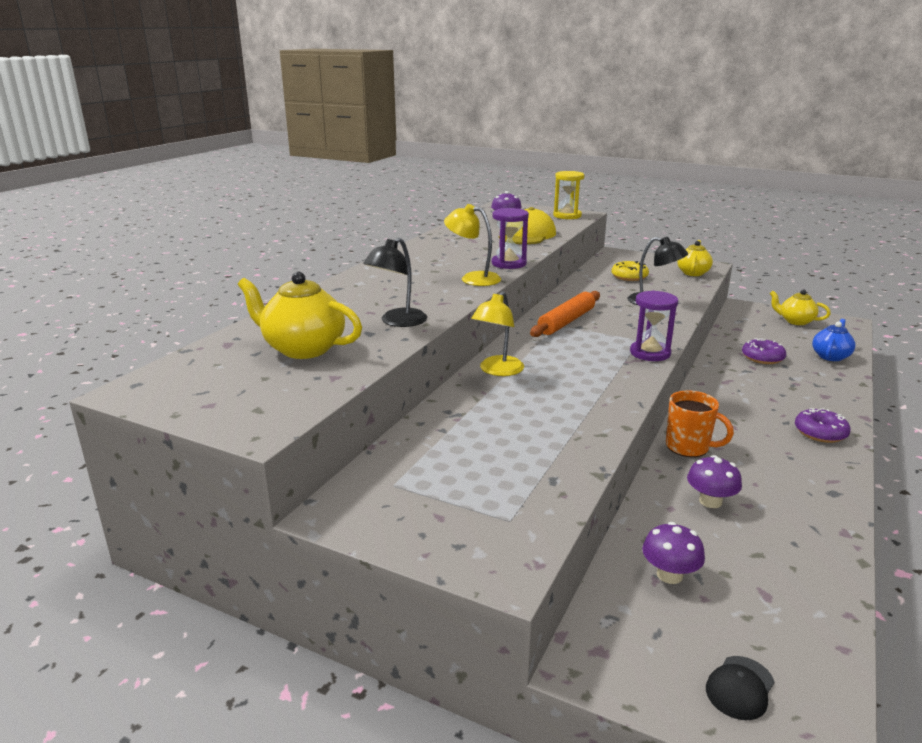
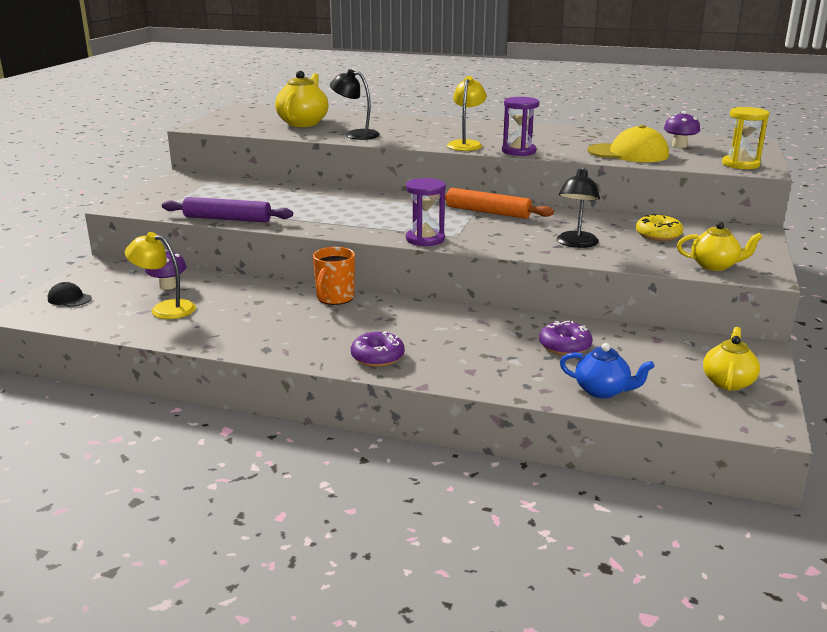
camera: 80 degrees right, 0 degrees up
yellow lamp [471,291,524,376] -> yellow lamp moved to [125,232,196,319]
purple mushroom [687,455,742,508] -> none
none -> purple rolling pin [162,197,293,223]

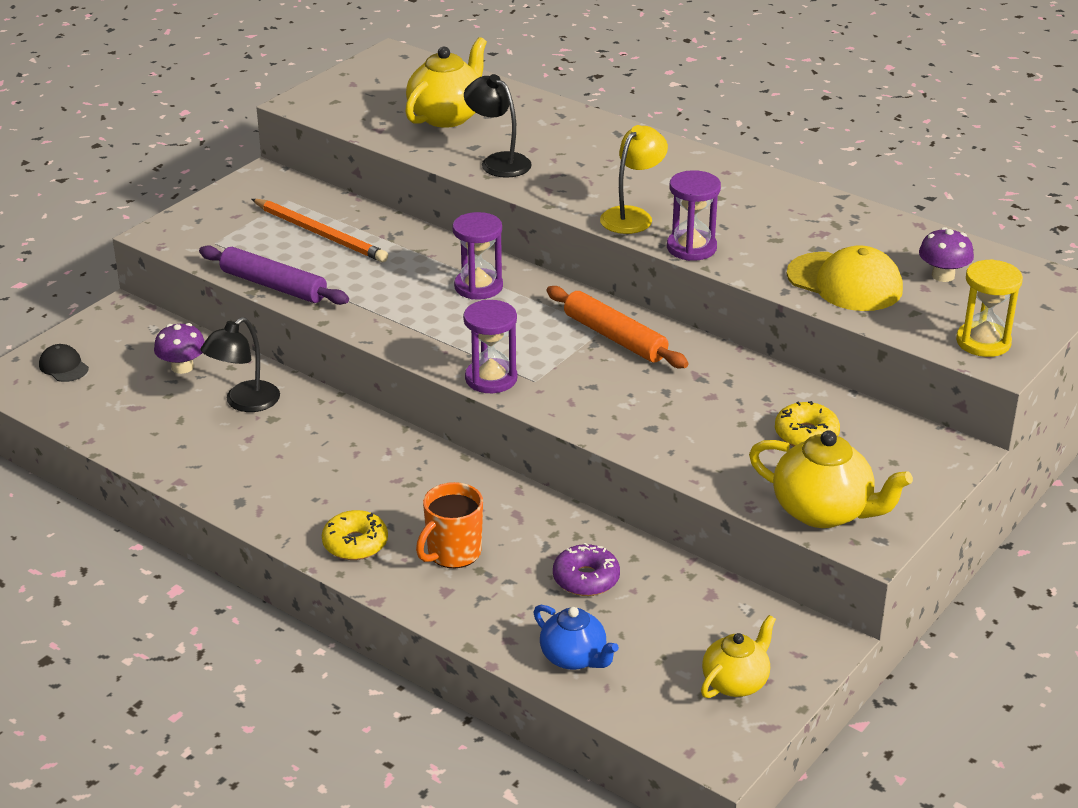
camera: 20 degrees right, 10 degrees up
yellow lamp [125,232,196,319] -> none
orange mug [313,247,355,305] -> orange mug moved to [416,482,483,568]
purple donut [351,331,405,367] -> yellow donut [322,510,388,560]
black lamp [557,167,600,248] -> black lamp moved to [201,317,280,412]
yellow teapot [677,222,763,271] -> yellow teapot [749,430,913,528], size x1.55
none -> orange pencil [252,199,388,262]
none -> purple hourglass [452,212,503,300]

